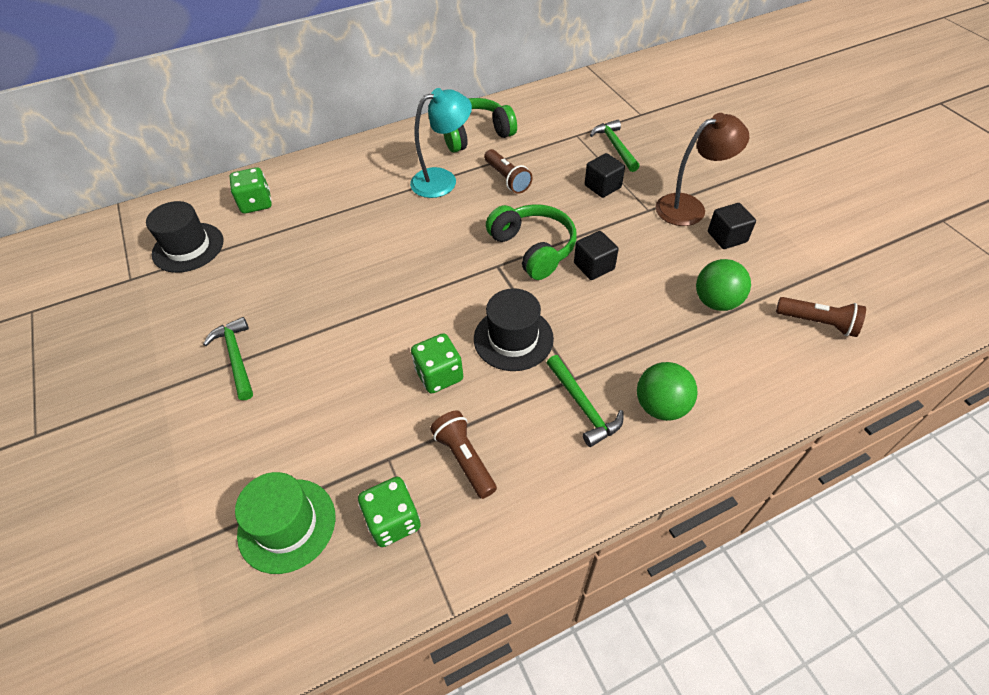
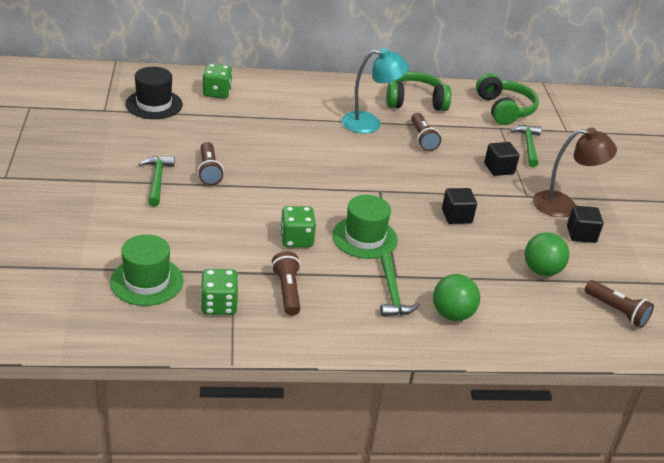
camera: 15 degrees right, 15 degrees down
black hat [474,288,554,371] -> green hat [332,195,398,259]
green headphones [486,204,577,280] -> green headphones moved to [476,73,539,125]
none -> brown flashlight [197,142,224,185]

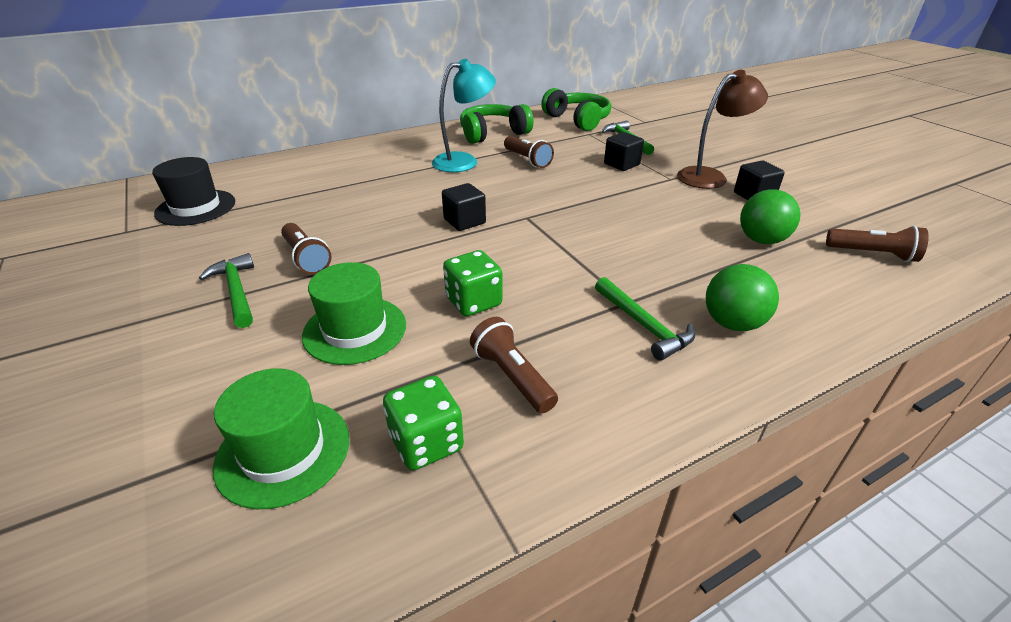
camera: 20 degrees left, 0 degrees up
green dice [203,64,232,99] -> none
green hat [332,195,398,259] -> green hat moved to [302,262,406,365]
black cube [442,188,477,224] -> black cube moved to [442,183,486,231]

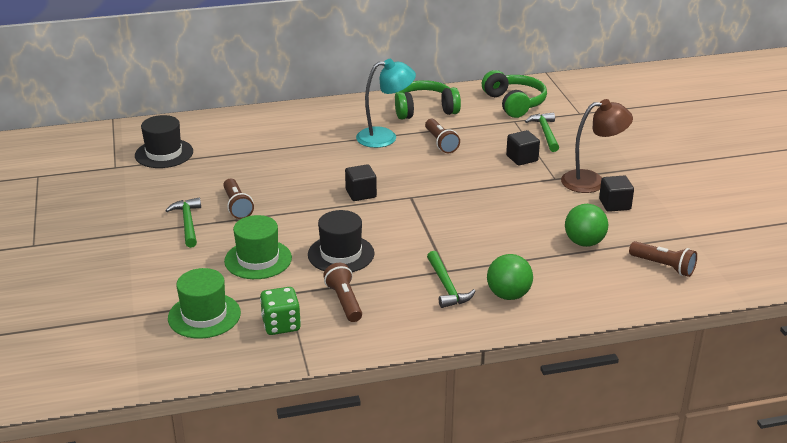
camera: 15 degrees right, 5 degrees down
green dice [443,250,503,316] -> black hat [308,210,375,272]

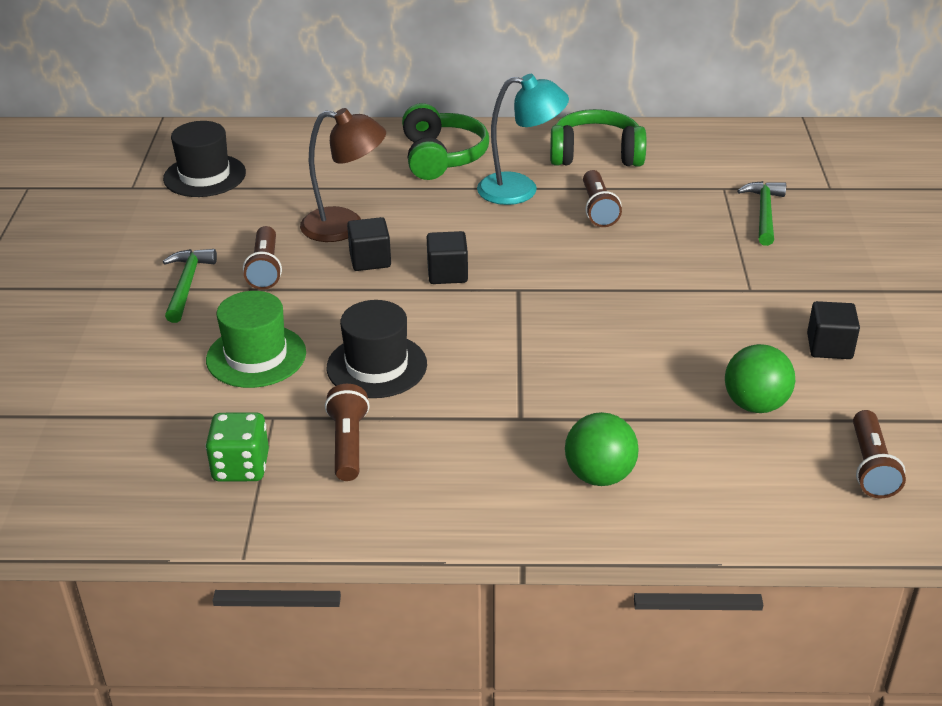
camera: 15 degrees right, 5 degrees up
green hat [168,268,241,339] -> none
green hammer [427,251,476,308] -> none
green headphones [482,70,547,118] -> green headphones moved to [402,103,489,180]
black cube [506,130,540,166] -> black cube moved to [347,217,391,271]
brown lamp [561,99,633,193] -> brown lamp moved to [300,108,386,242]
brown flashlight [629,241,697,277] -> brown flashlight turned 45 degrees clockwise [853,410,906,498]

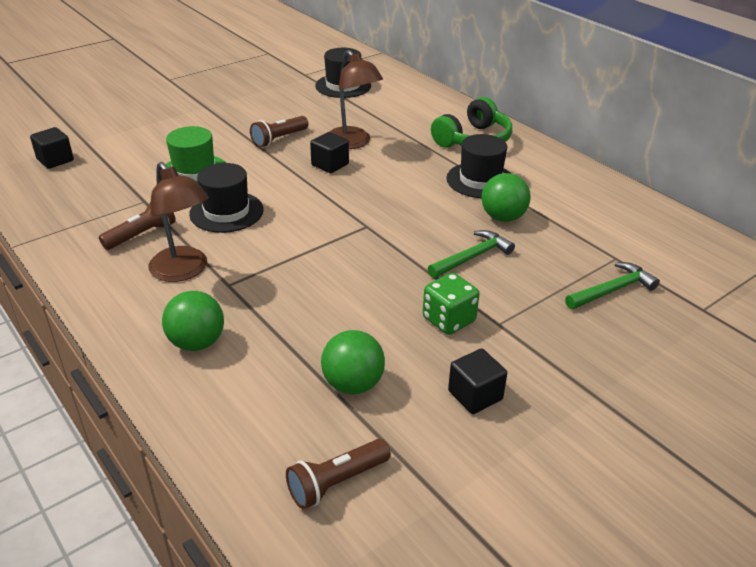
camera: 50 degrees right, 0 degrees up
green hammer [163,249,217,323] -> green hammer moved to [428,230,515,278]
green dice [205,412,269,482] -> green dice moved to [423,273,480,335]
black cube [427,231,468,284] -> black cube moved to [30,127,74,169]
turquoise lamp [477,74,569,205] -> black hat [446,134,510,198]
green headphones [550,109,646,167] -> none
brown flashlight [583,170,622,227] -> green ball [481,173,531,222]
none -> brown lamp [148,162,209,282]

